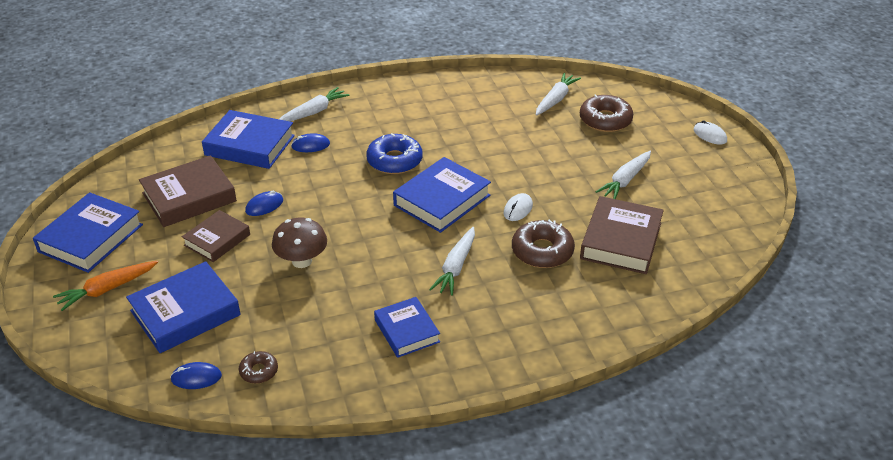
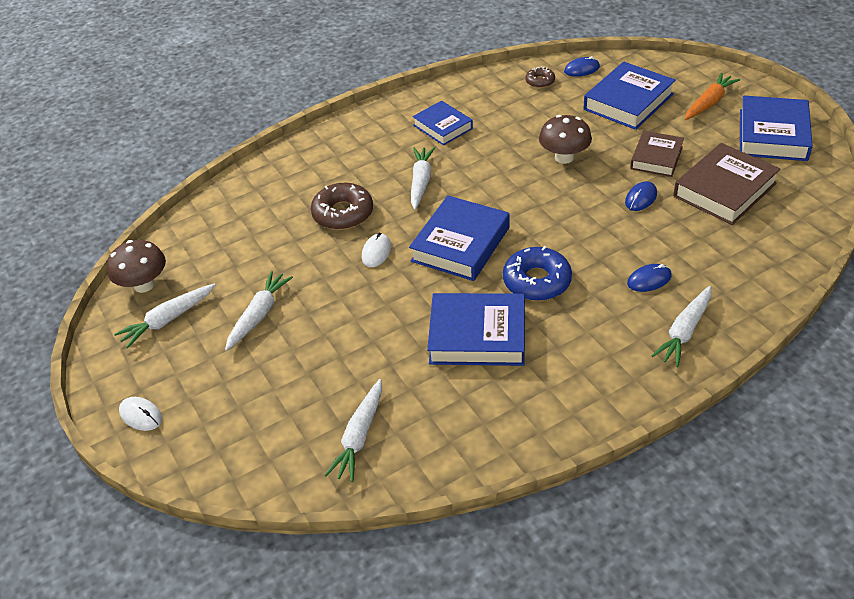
camera: 170 degrees right, 5 degrees up
blue book [202,110,295,169] -> blue book moved to [427,293,525,366]
brown donut [580,95,633,132] -> none
brown book [580,196,664,274] -> none
none -> brown mushroom [107,240,166,293]
none -> white carrot [114,283,215,349]

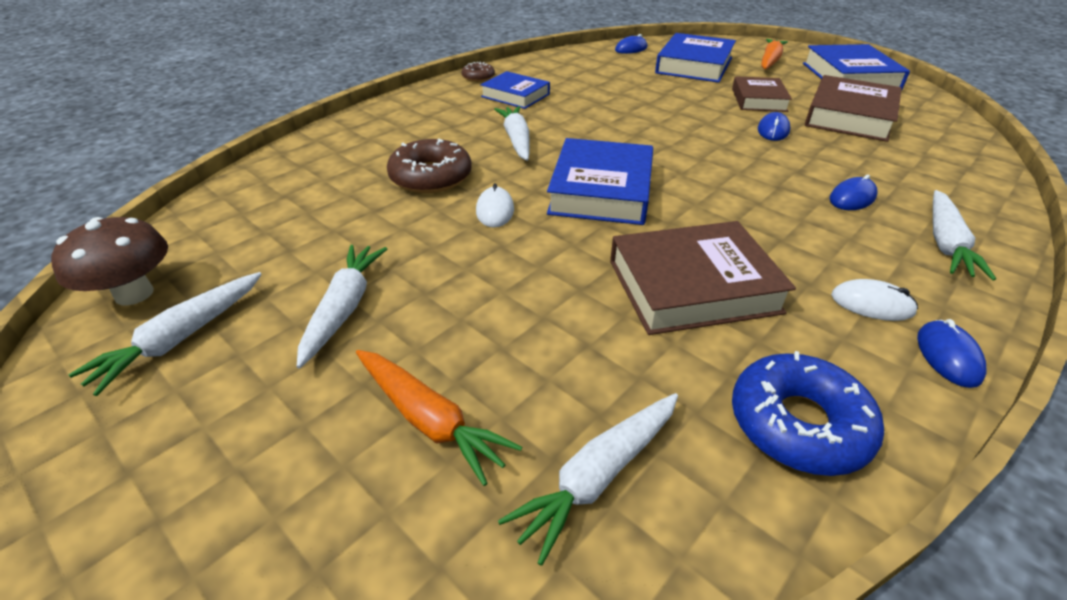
camera: 20 degrees left, 5 degrees down
white mouse [119,397,162,431] -> white mouse moved to [831,279,918,321]
white carrot [325,379,382,482] -> white carrot turned 45 degrees clockwise [498,393,678,566]
blue book [427,293,525,366] -> brown book [610,221,796,335]
blue donut [503,246,572,301] -> blue donut moved to [732,351,884,476]
brown donut [525,66,555,88] -> brown donut moved to [462,62,495,82]
brown mushroom [539,115,592,164] -> none
none -> orange carrot [356,350,522,486]
none -> blue mouse [917,319,986,388]

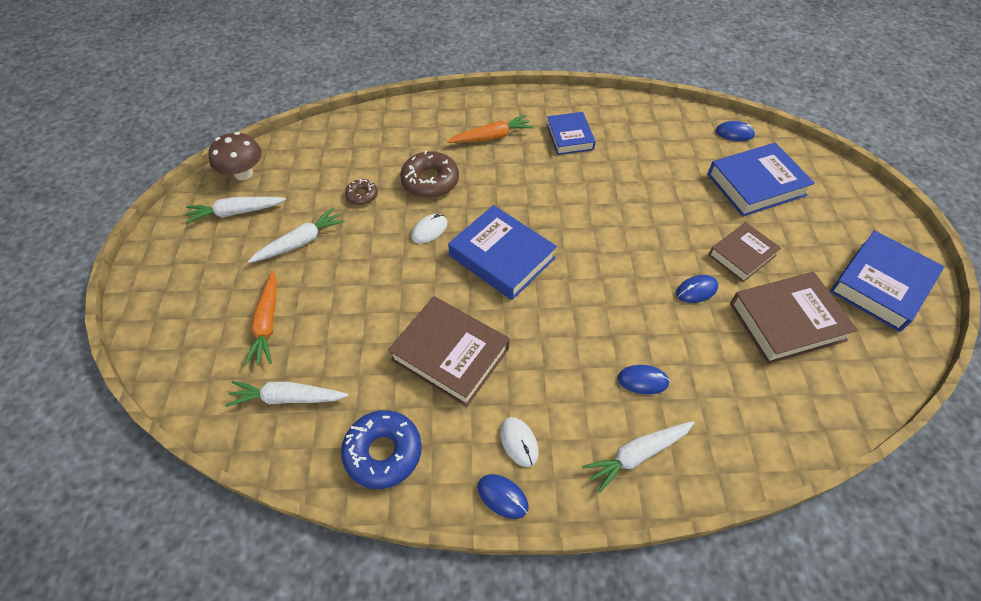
camera: 45 degrees right, 15 degrees up
brown donut [462,62,495,82] -> brown donut moved to [345,179,378,205]
white carrot [494,106,530,161] -> none
blue book [547,138,653,225] -> blue book turned 75 degrees clockwise [448,205,557,300]
orange carrot [761,39,788,69] -> orange carrot moved to [447,115,533,143]
blue mouse [917,319,986,388] -> blue mouse turned 75 degrees clockwise [478,474,528,519]

